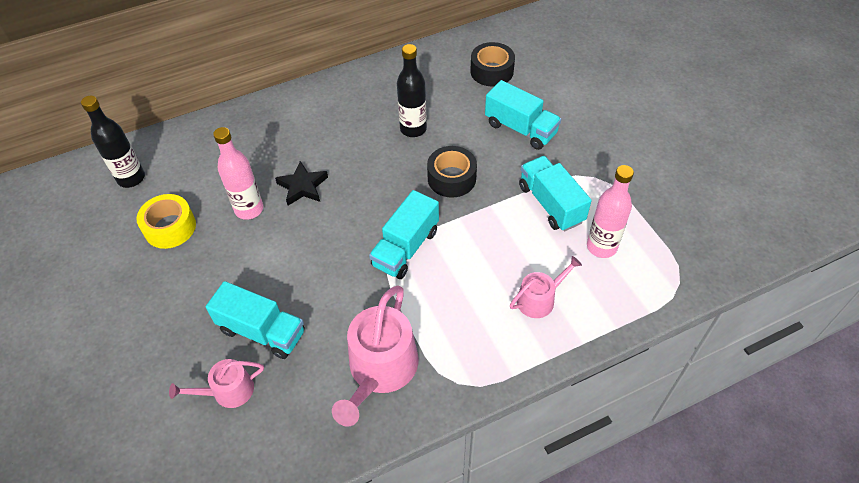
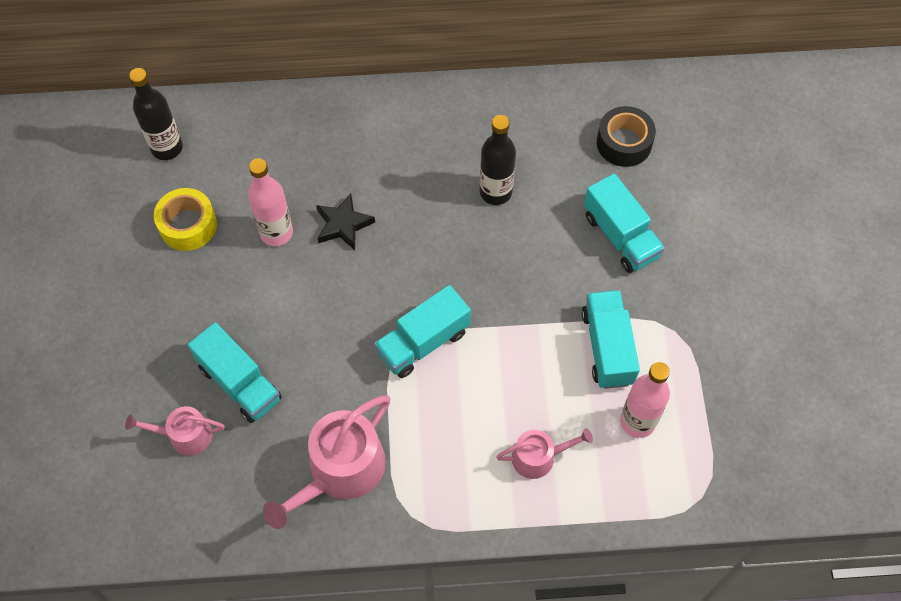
camera: 20 degrees right, 10 degrees up
black tape [427,146,477,198] -> none

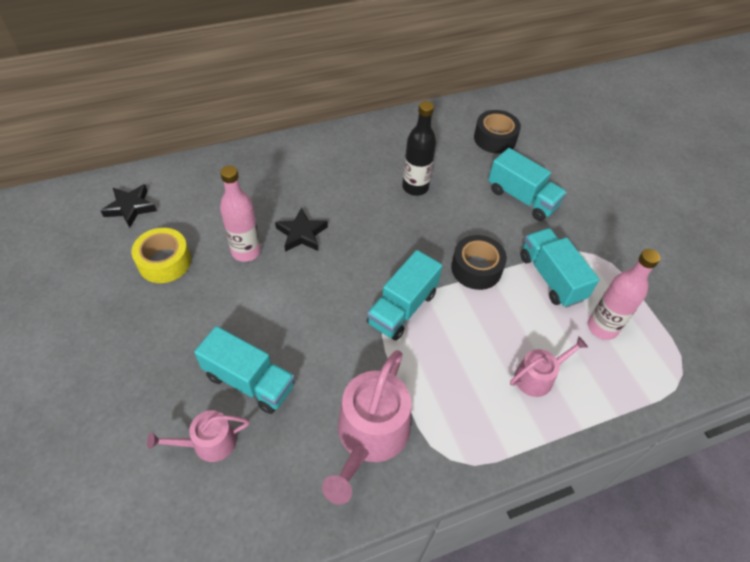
camera: 20 degrees left, 10 degrees down
black bottle [129,68,183,160] -> black star [101,184,157,228]
none -> black tape [451,235,507,290]

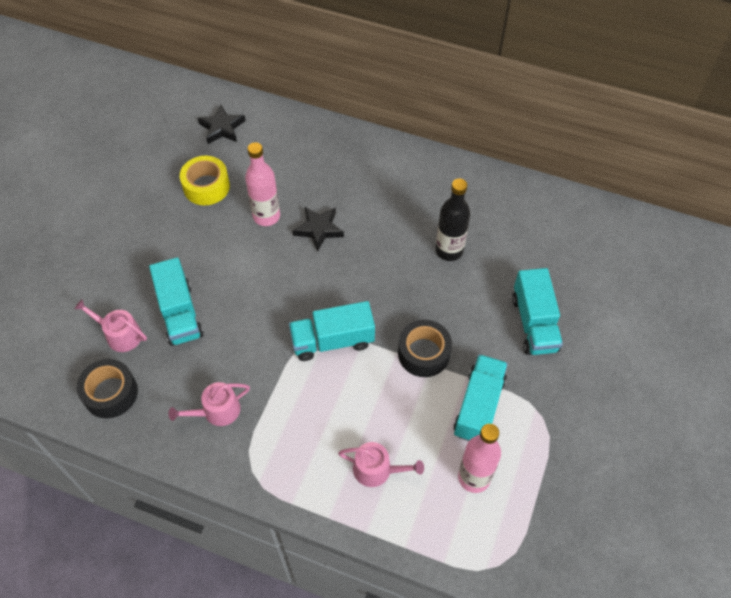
camera: 45 degrees right, 5 degrees up
pink watering can [322,350,411,505] -> pink watering can [168,382,250,426], size x0.56
black tape [474,110,521,154] -> black tape moved to [77,359,138,418]

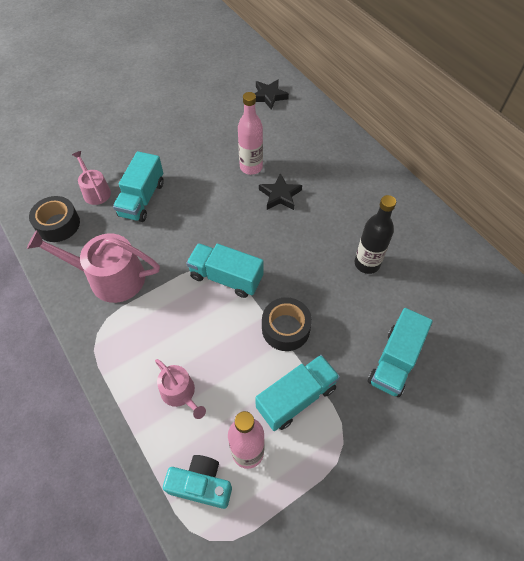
camera: 35 degrees right, 0 degrees up
pink watering can [168,382,250,426] -> pink watering can [27,230,160,303], size x1.78
yellow tape [180,156,230,205] -> none
none -> turquoise camera [163,455,232,509]

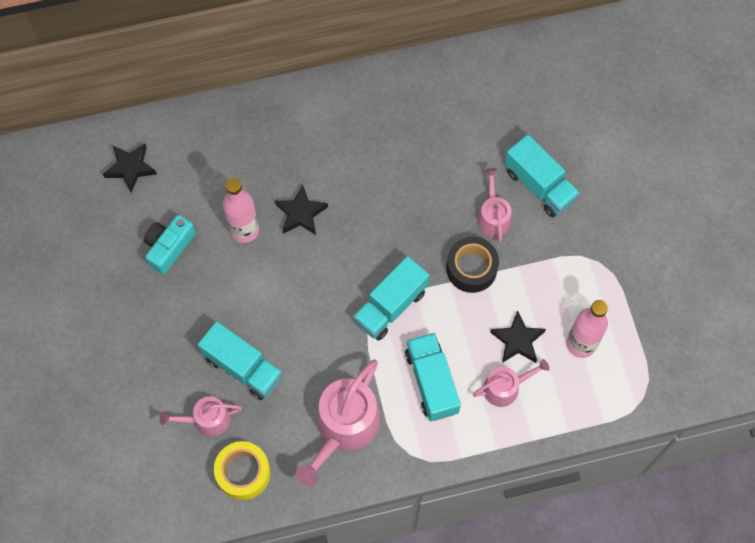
camera: 70 degrees left, 10 degrees up
black tape [29,196,80,242] -> yellow tape [214,441,271,500]
turquoise camera [163,455,232,509] -> turquoise camera moved to [144,215,196,275]
turquoise truck [255,355,340,431] -> turquoise truck moved to [405,333,461,421]
black bottle [355,195,396,274] -> none
none -> pink watering can [477,168,512,243]
none -> black star [490,310,546,363]

